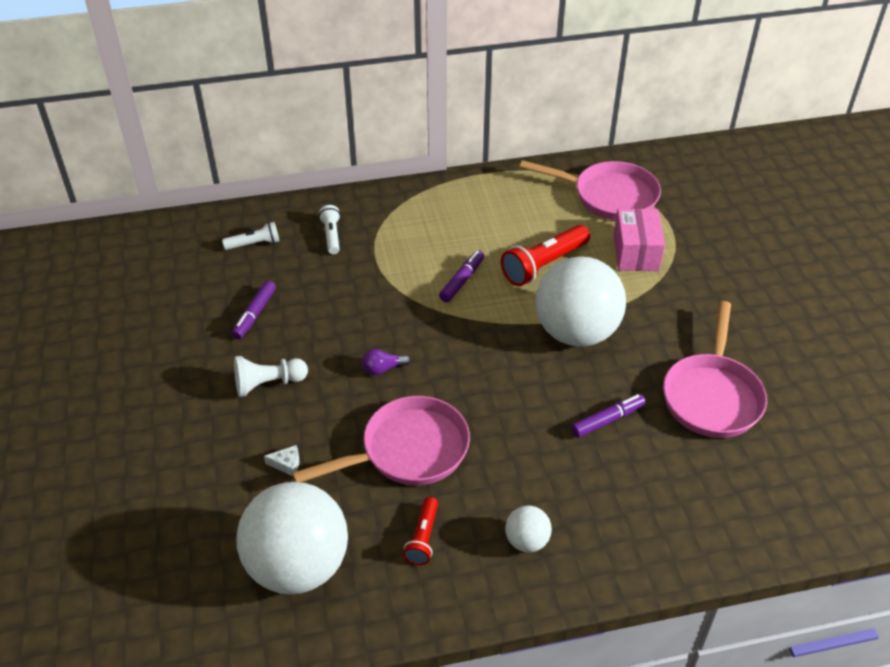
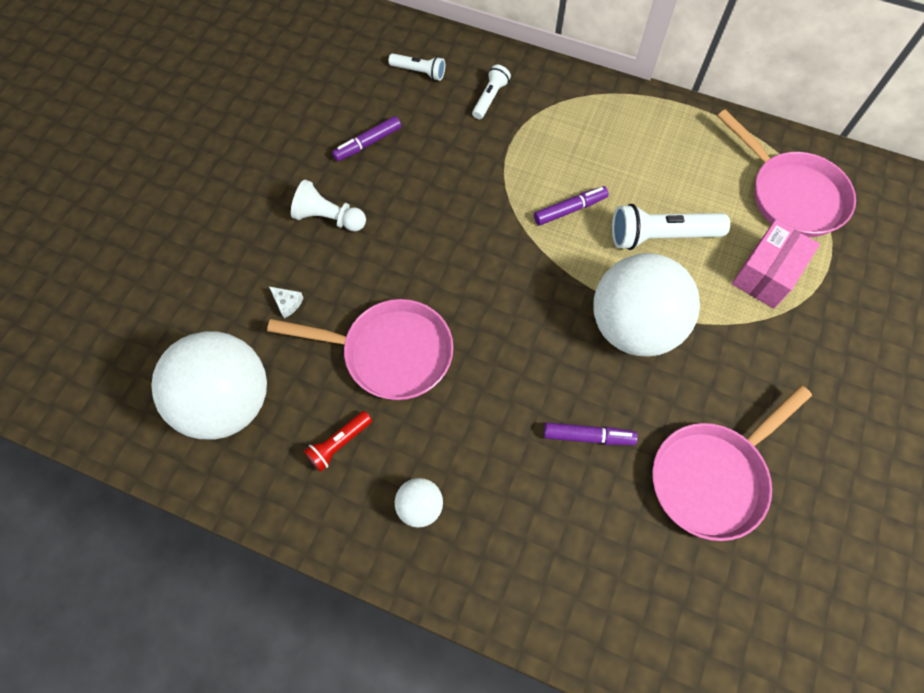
camera: 35 degrees right, 20 degrees up
purple light bulb [362,349,411,375] -> none
red flashlight [501,225,590,286] -> white flashlight [612,204,730,250]

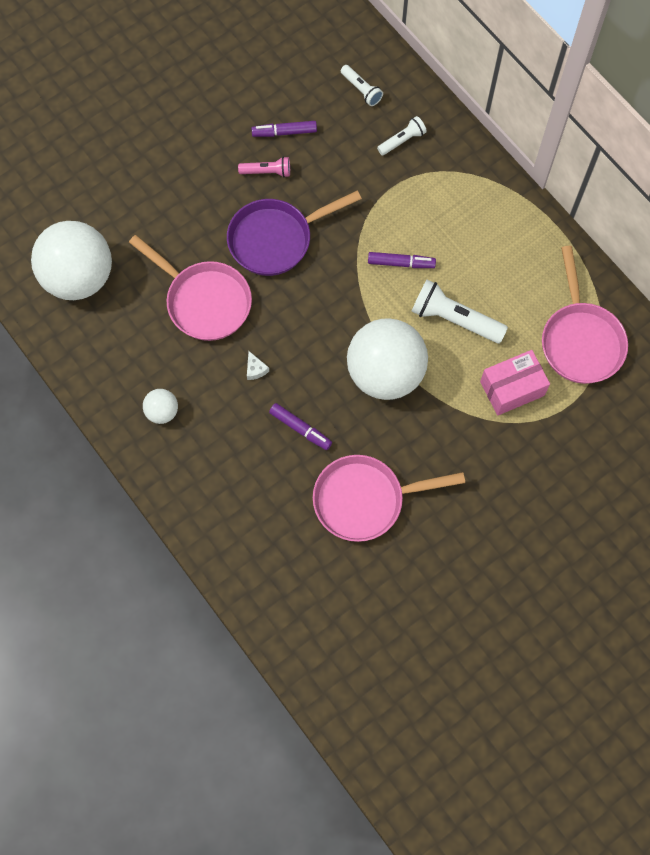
camera: 30 degrees right, 5 degrees up
white cheese [269,287,303,318] -> white cheese moved to [247,351,269,380]
white pawn [291,180,366,232] -> none
red flashlight [304,411,372,472] -> none
none -> purple pan [227,191,362,276]
none -> pink flashlight [238,156,290,177]

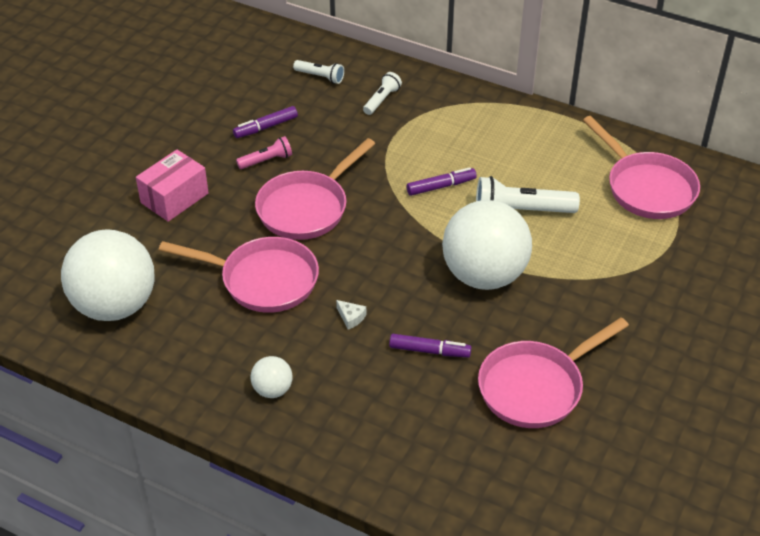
camera: 25 degrees left, 25 degrees down
purple pan [227,191,362,276] -> pink pan [255,138,375,240]
pink box [480,350,550,416] -> pink box moved to [136,150,209,222]

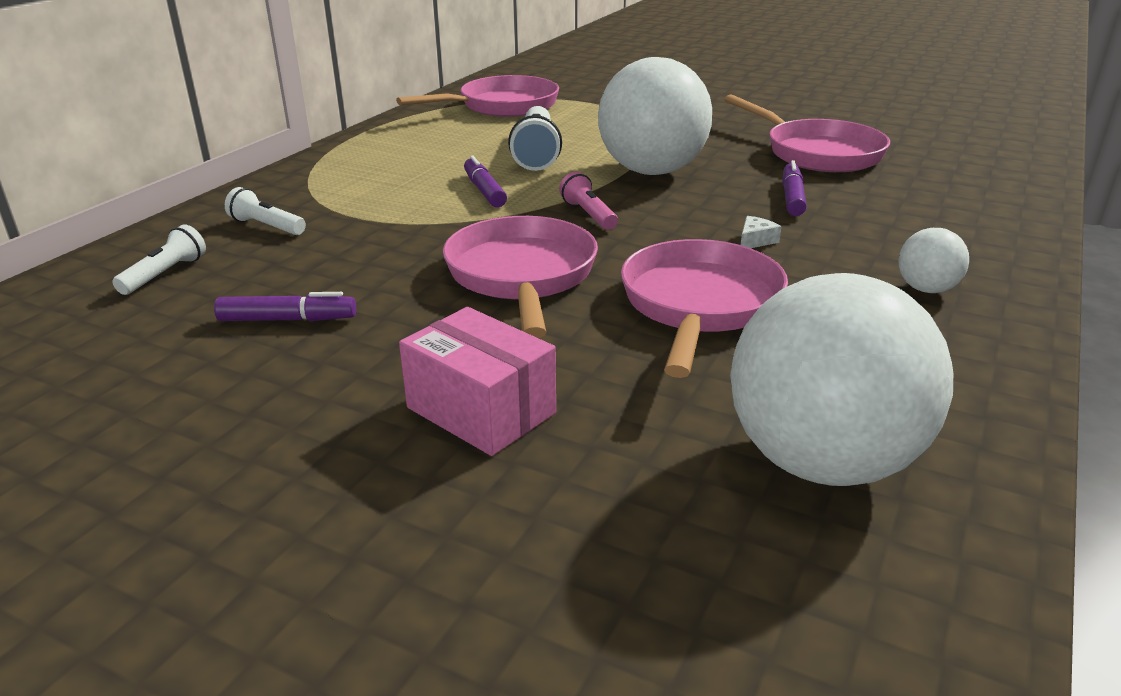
camera: 90 degrees left, 15 degrees down
purple marker [233,106,298,138] -> purple marker turned 60 degrees counterclockwise [214,292,356,321]
pink flashlight [236,136,292,169] -> pink flashlight moved to [559,172,618,230]
pink pan [255,138,375,240] -> pink pan turned 135 degrees counterclockwise [443,216,598,338]

